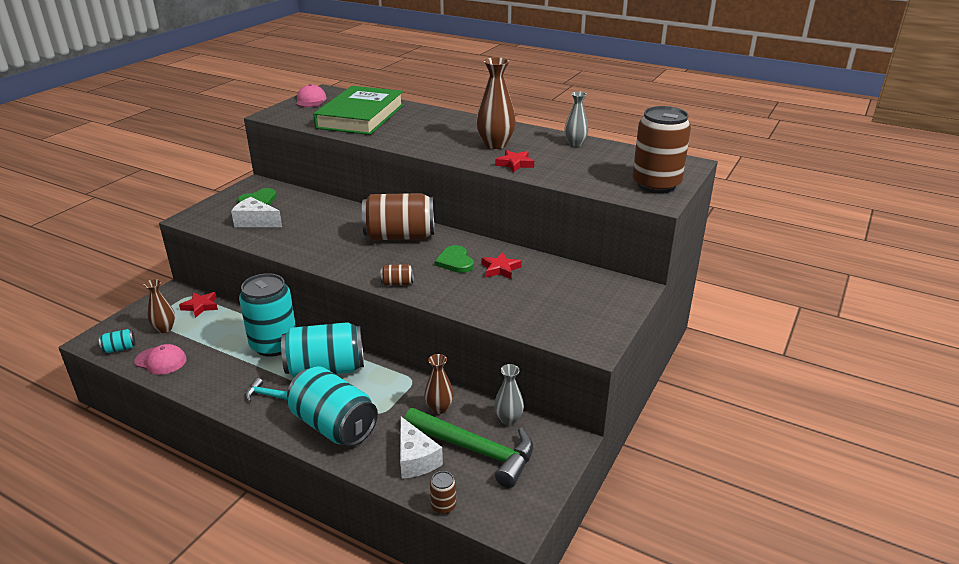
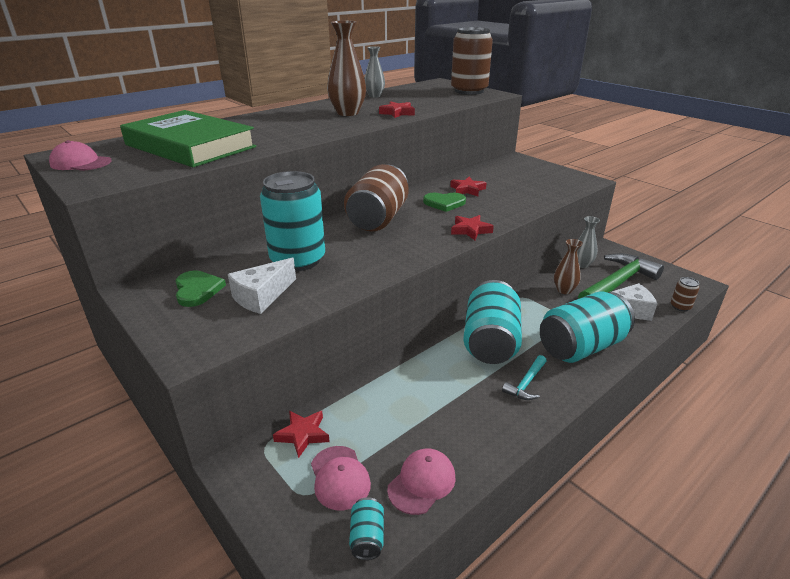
camera: 70 degrees left, 0 degrees up
brown vase [144,279,175,333] -> pink cap [311,446,371,510]
turquoise can [239,273,296,357] -> turquoise can moved to [260,171,325,271]
brown can [381,264,413,286] -> red star [451,215,494,240]

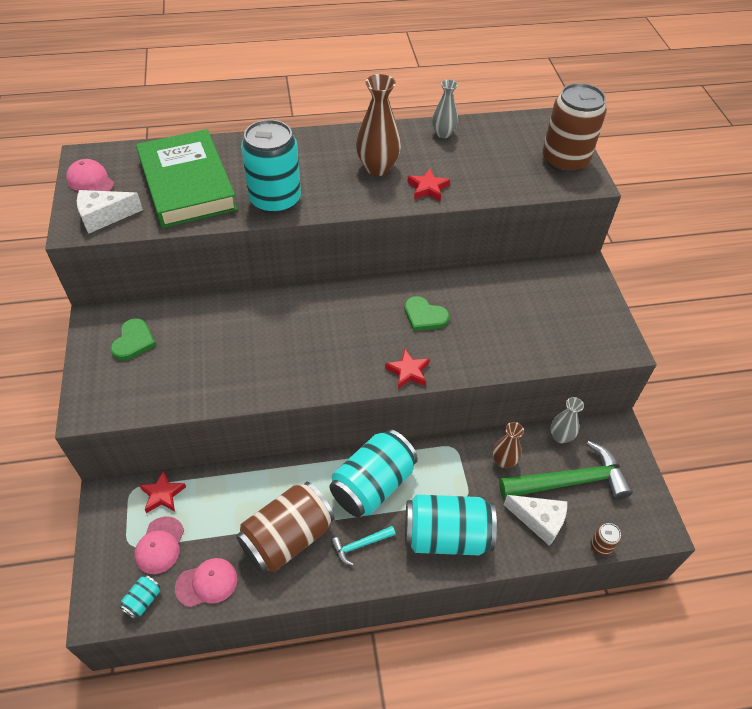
camera: 30 degrees right, 20 degrees up
white cheese [228,257,296,314] -> white cheese moved to [77,190,143,233]
turquoise can [260,171,325,271] -> turquoise can moved to [241,119,301,214]
brown can [344,164,409,231] -> brown can moved to [236,482,335,573]
red star [450,177,487,196] -> none

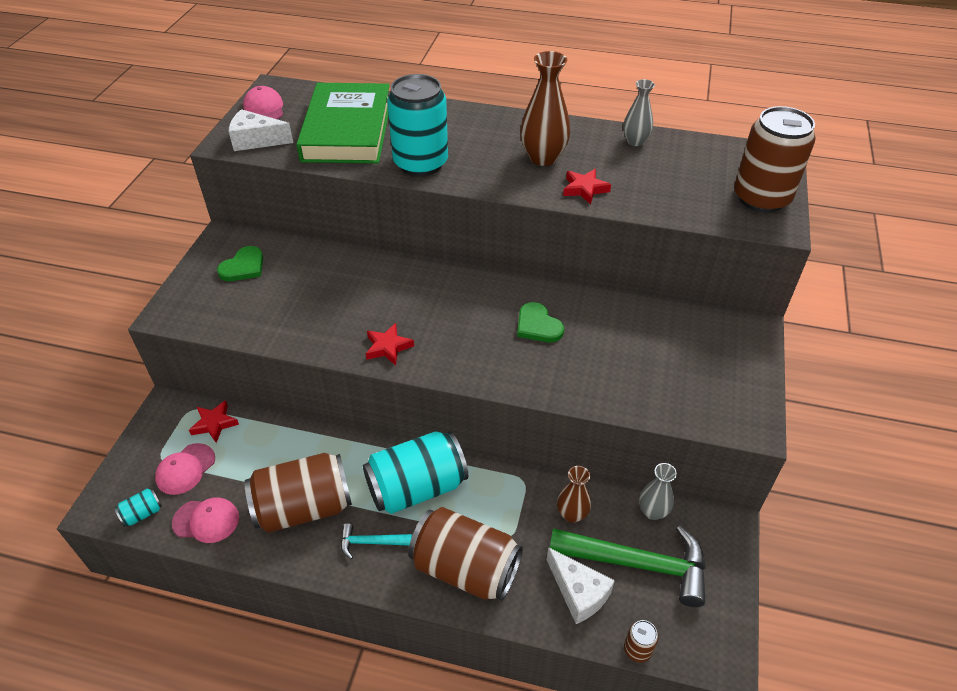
camera: 25 degrees right, 5 degrees down
red star [385,349,430,389] -> red star moved to [365,323,414,365]
turquoise can [405,495,497,555] -> brown can [408,507,523,601]

